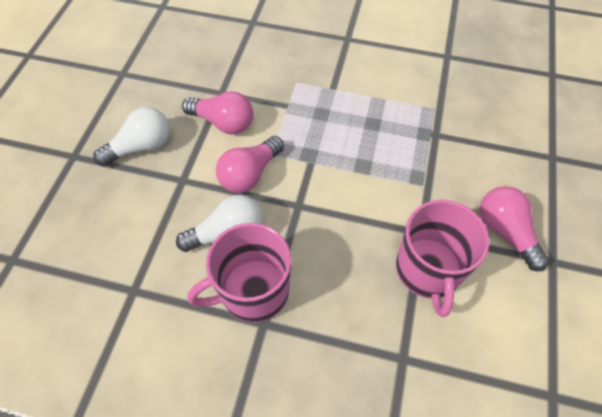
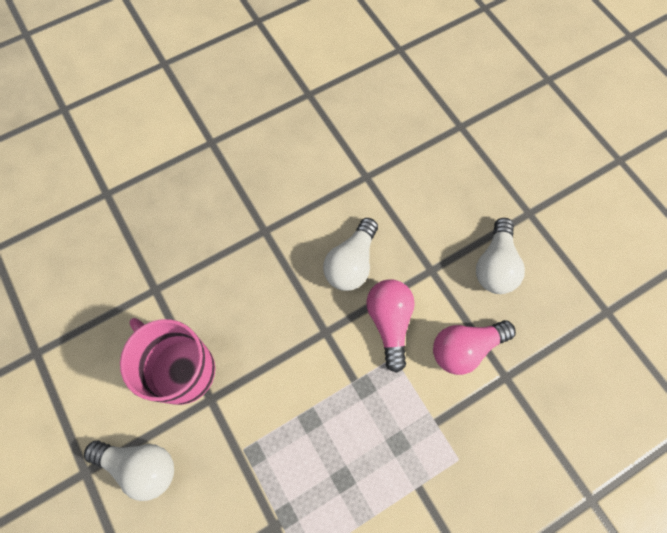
camera: 135 degrees right, 10 degrees up
pink mug [188,223,291,323] -> none
pink light bulb [480,186,549,272] -> white light bulb [84,440,174,501]

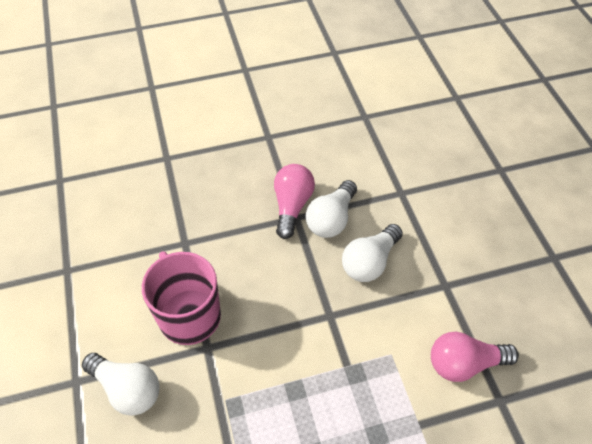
camera: 15 degrees right, 15 degrees down
pink light bulb [366,279,415,373] -> pink light bulb moved to [274,164,315,239]
white light bulb [476,218,525,294] -> white light bulb moved to [306,180,357,238]

